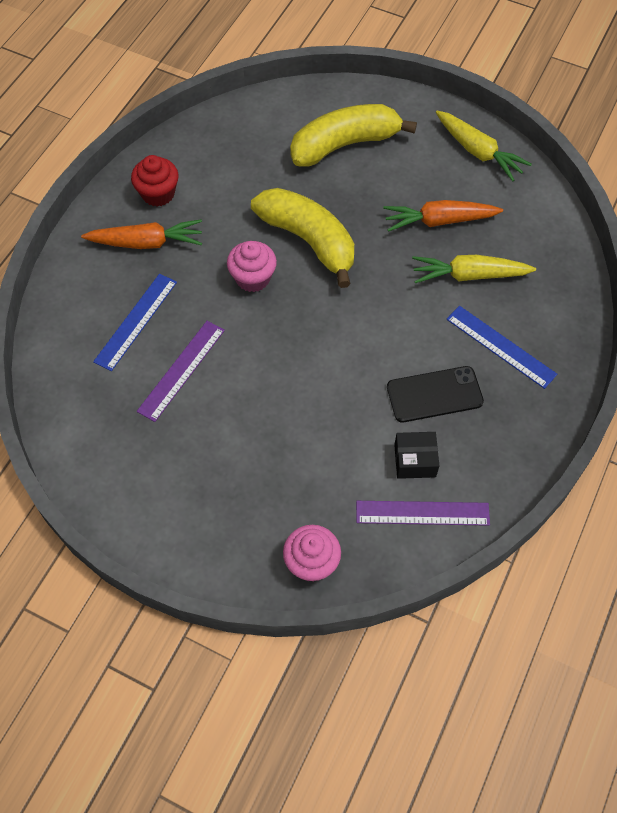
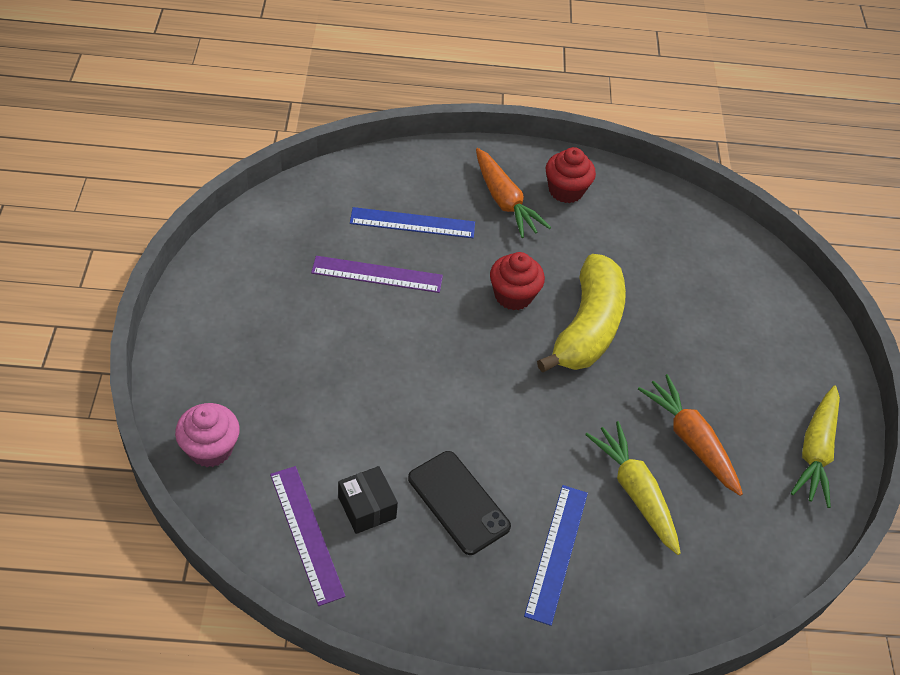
camera: 60 degrees right, 10 degrees down
pink cupcake [227,241,277,292] -> red cupcake [490,252,545,310]
yellow banana [290,104,417,166] -> none

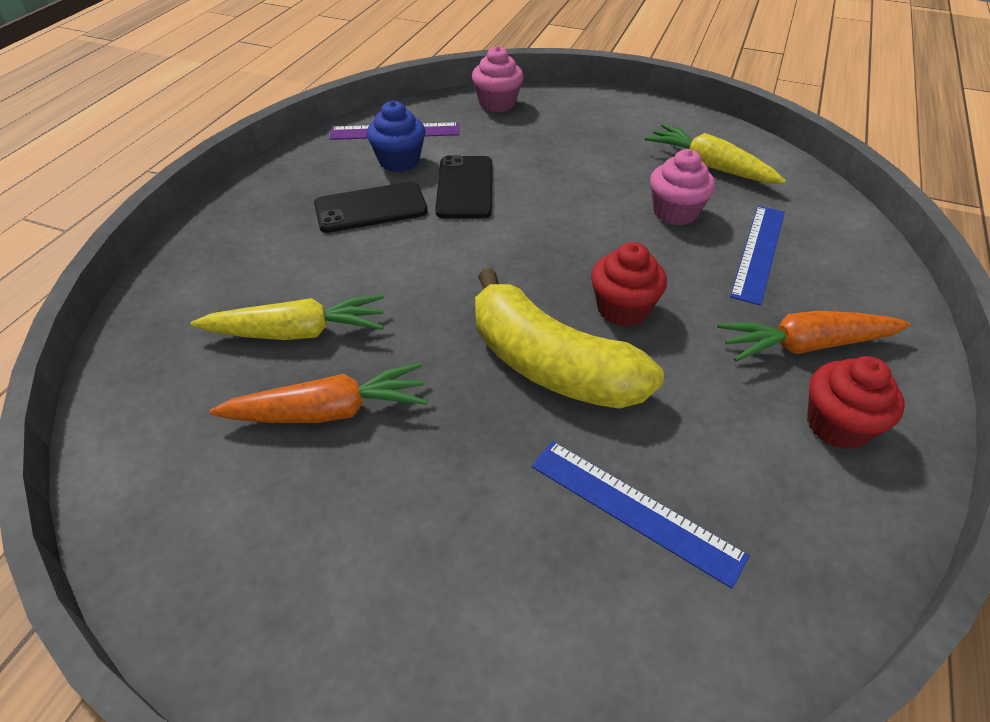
camera: 115 degrees right, 5 degrees down
purple ruler [311,256,443,293] -> pink cupcake [650,149,715,225]
black box [338,466,398,534] -> blue cupcake [367,100,426,172]
blue ruler [524,485,588,626] -> blue ruler moved to [532,441,749,589]
yellow carrot [791,385,840,508] -> yellow carrot moved to [645,124,786,183]
none -> black phone [435,155,492,218]

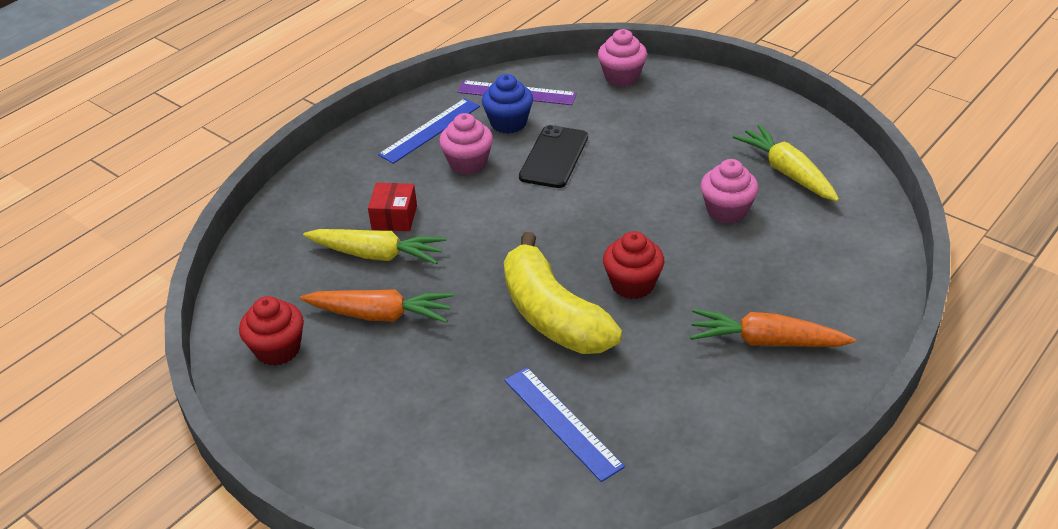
camera: 20 degrees right, 5 degrees down
black phone [314,182,428,233] -> pink cupcake [439,113,493,175]
blue ruler [730,206,785,306] -> blue ruler moved to [378,98,480,164]
red cupcake [807,356,905,450] -> red cupcake moved to [239,296,304,366]
none -> red box [368,183,417,231]

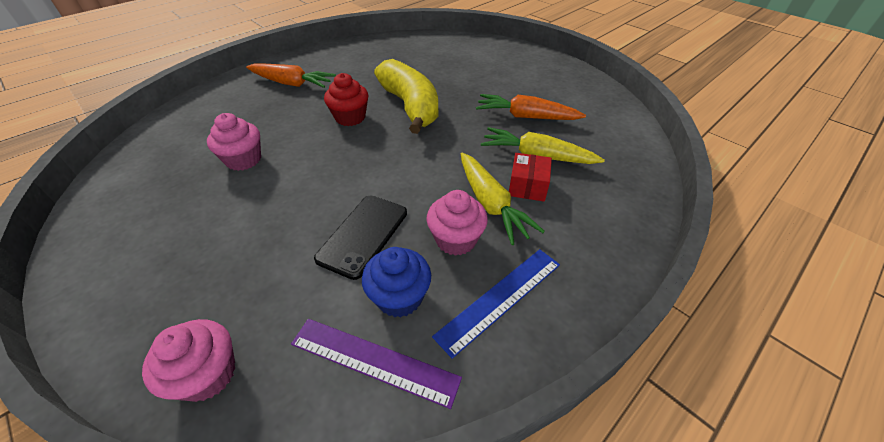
camera: 175 degrees left, 5 degrees up
red cupcake [239,296,304,366] -> none
blue ruler [504,367,625,482] -> none
yellow carrot [733,124,839,201] -> yellow carrot moved to [461,153,545,245]

